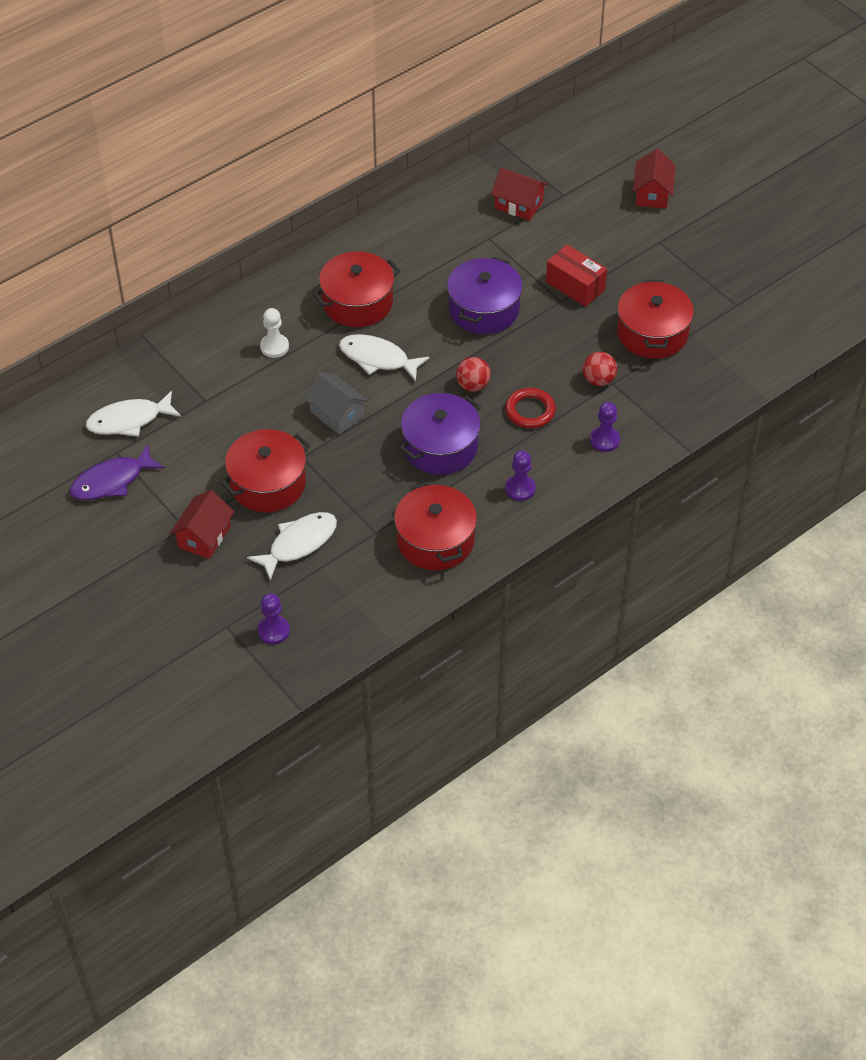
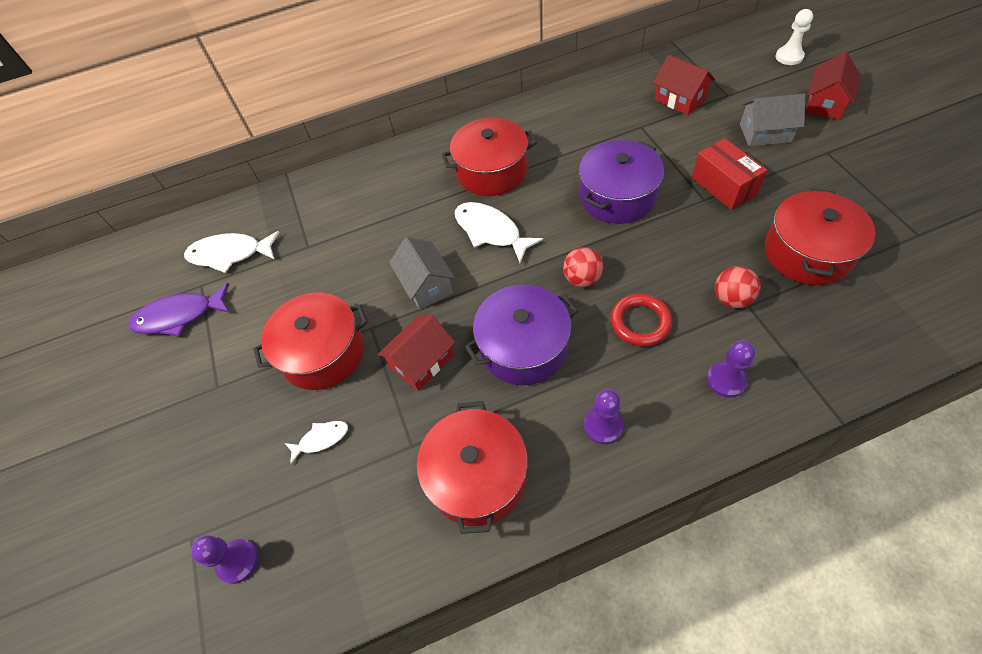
camera: 25 degrees right, 5 degrees up
red house [170,490,234,559] -> red house moved to [378,314,456,391]
white fish [247,512,337,581] -> white fish [285,421,348,464], size x0.54
white pawn [260,308,289,358] -> white pawn moved to [775,9,813,65]
none -> grey house [740,93,805,147]

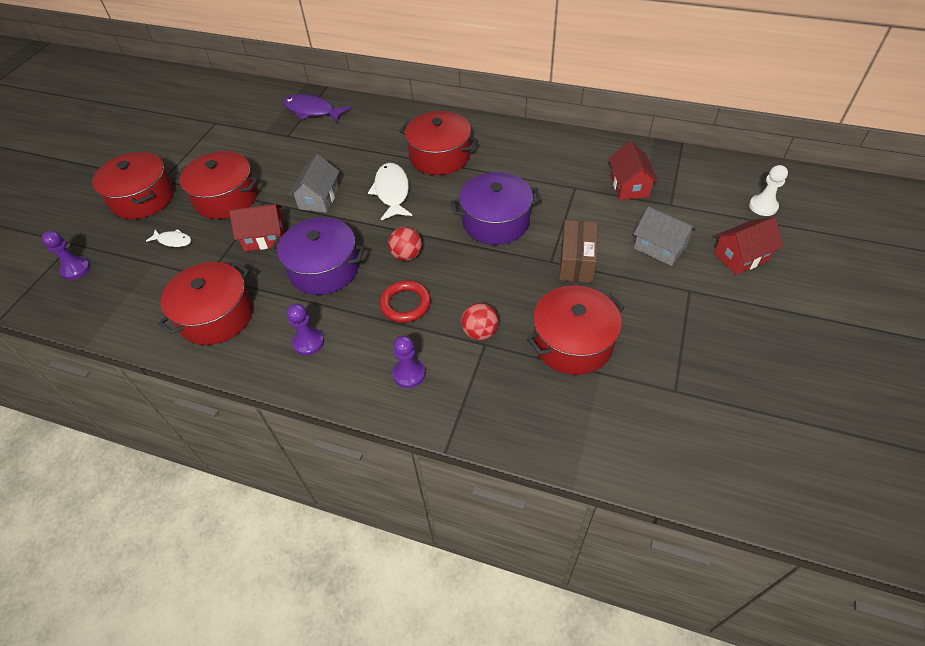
camera: 35 degrees right, 5 degrees down
purple fish [128,283,230,337] -> purple fish moved to [283,94,351,123]
white fish [184,231,280,273] -> none
red box [692,138,767,210] -> brown box [559,220,598,283]
none -> red pot [92,152,174,219]

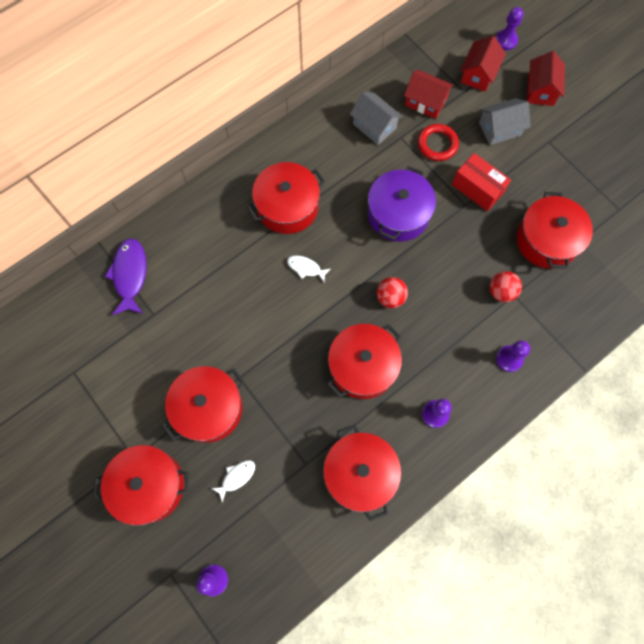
camera: 60 degrees left, 20 degrees up
red house [229,204,285,251] -> red house moved to [460,36,506,92]
purple pot [270,217,365,295] -> red pot [328,324,402,399]
purple fish [283,94,351,123] -> purple fish turned 120 degrees clockwise [104,238,147,315]
grey house [289,154,340,213] -> grey house moved to [350,92,403,145]
white fish [368,163,412,220] -> white fish [287,256,330,282], size x0.54
red ring [379,280,431,323] -> red ring moved to [418,124,459,161]
brown box [559,220,598,283] -> red box [452,153,511,211]
white pawn [749,165,788,216] -> purple pawn [496,7,523,50]

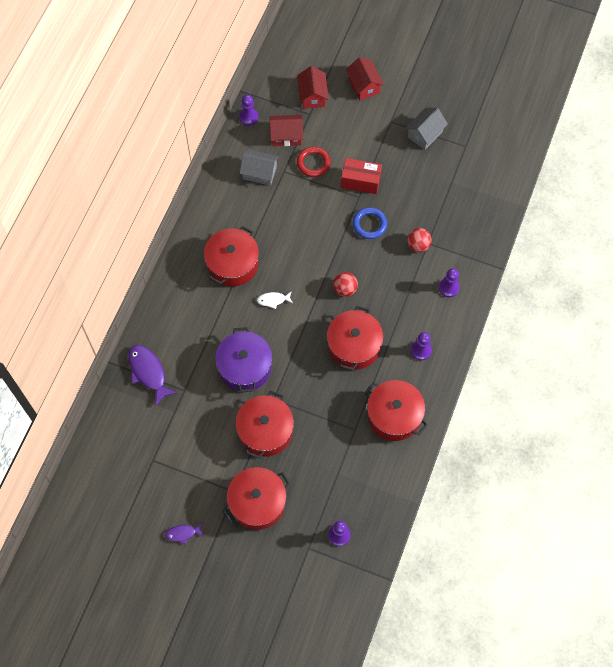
camera: 30 degrees left, 5 degrees down
white fish [211,460,255,503] -> none
purple pot [368,166,436,242] -> purple pot moved to [215,327,272,393]
grey house [479,98,531,145] -> grey house moved to [405,108,448,150]
purple pawn [496,7,523,50] -> purple pawn moved to [239,95,259,126]
red pot [517,192,593,269] -> none
none -> purple fish [165,523,204,544]
none -> blue ring [353,207,387,239]

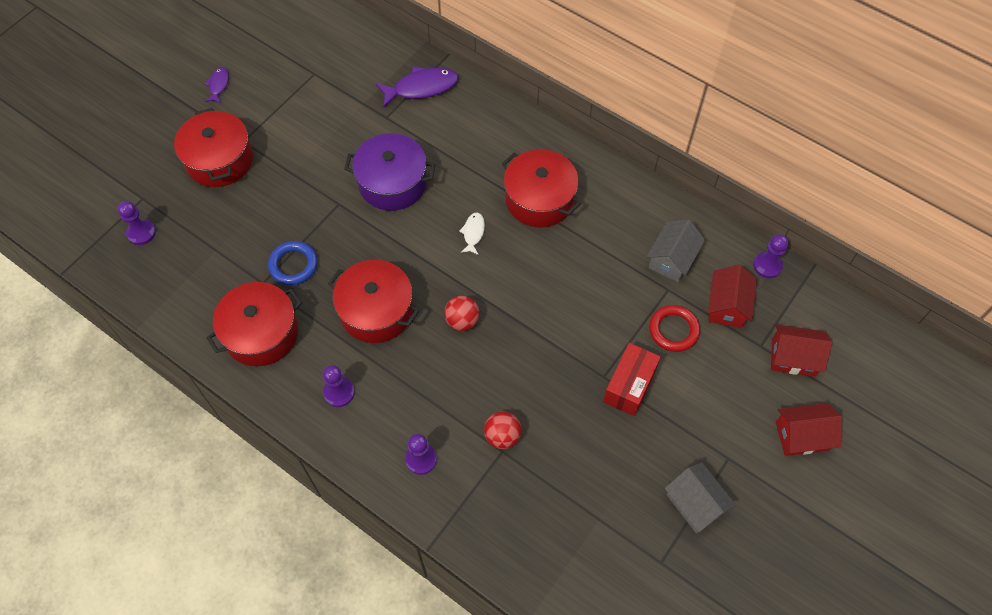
camera: 105 degrees right, 5 degrees down
red pot [236,391,294,458] -> none
blue ring [353,207,387,239] -> blue ring moved to [268,241,318,285]

